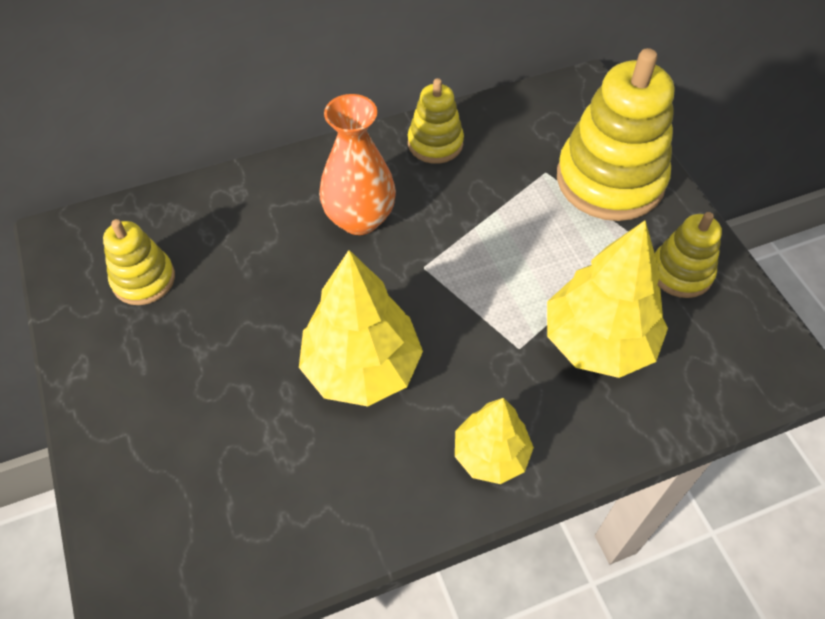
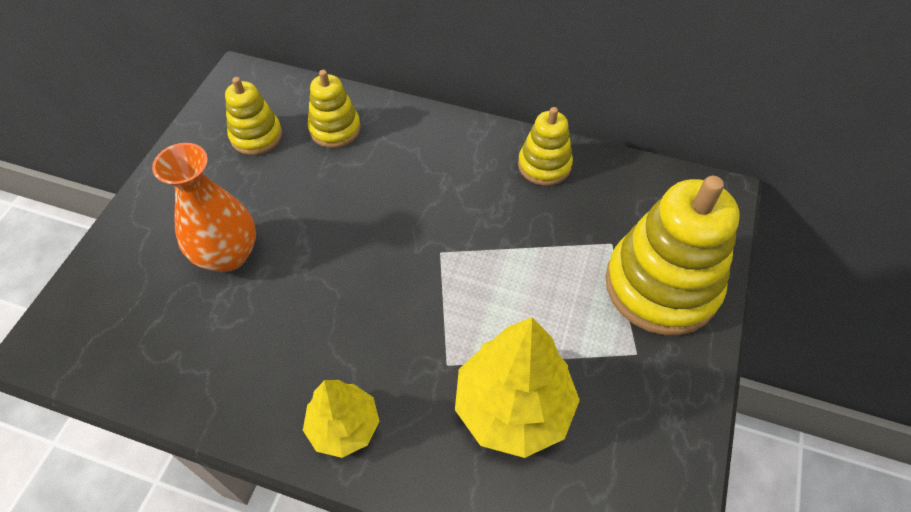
camera: 40 degrees right, 0 degrees up
yellow tree [299,250,423,406] -> none
orange vase [319,94,396,235] -> orange vase moved to [152,143,256,272]
yellow stacking toy [655,212,722,298] -> yellow stacking toy moved to [307,70,361,148]

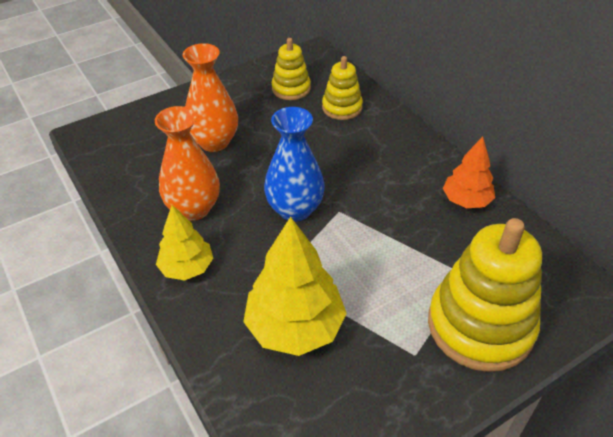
camera: 40 degrees right, 10 degrees down
yellow stacking toy [518,107,573,186] -> orange tree [443,136,495,208]
none -> orange vase [155,106,220,221]
none -> blue vase [264,107,325,222]

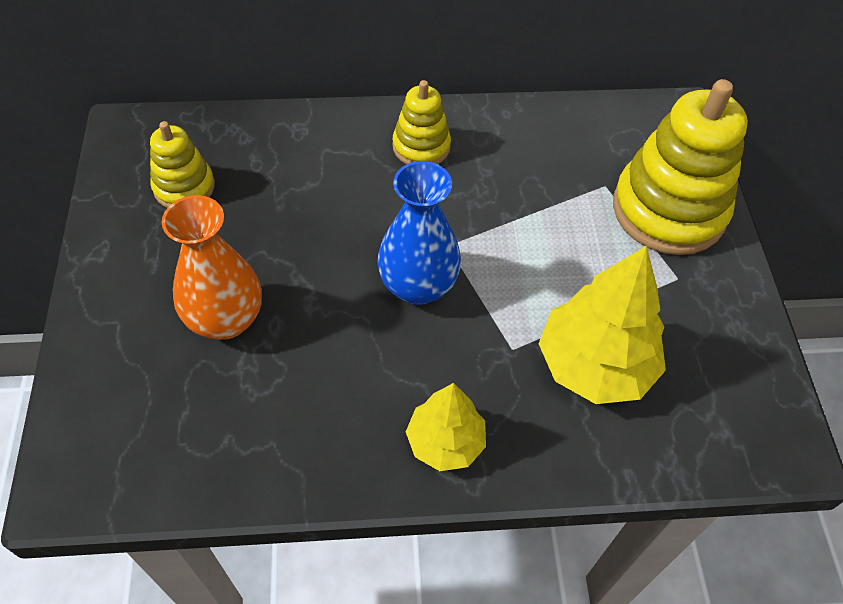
camera: 65 degrees left, 10 degrees up
orange vase [155,106,220,221] -> none
yellow stacking toy [322,56,363,120] -> yellow stacking toy moved to [392,80,451,164]
orange tree [443,136,495,208] -> none

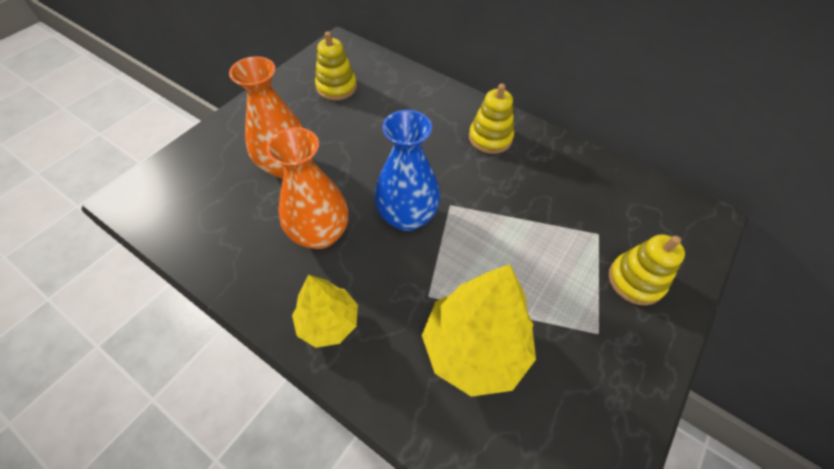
camera: 40 degrees right, 0 degrees up
yellow stacking toy [613,79,748,255] -> yellow stacking toy [609,235,685,305], size x0.53
none -> orange vase [266,127,348,249]

